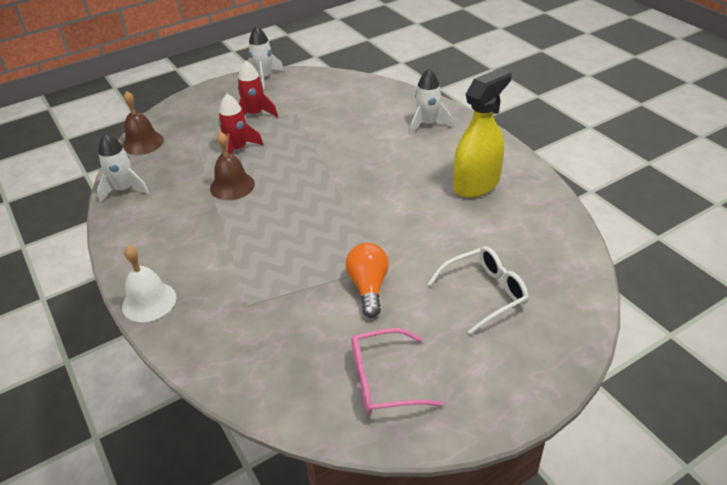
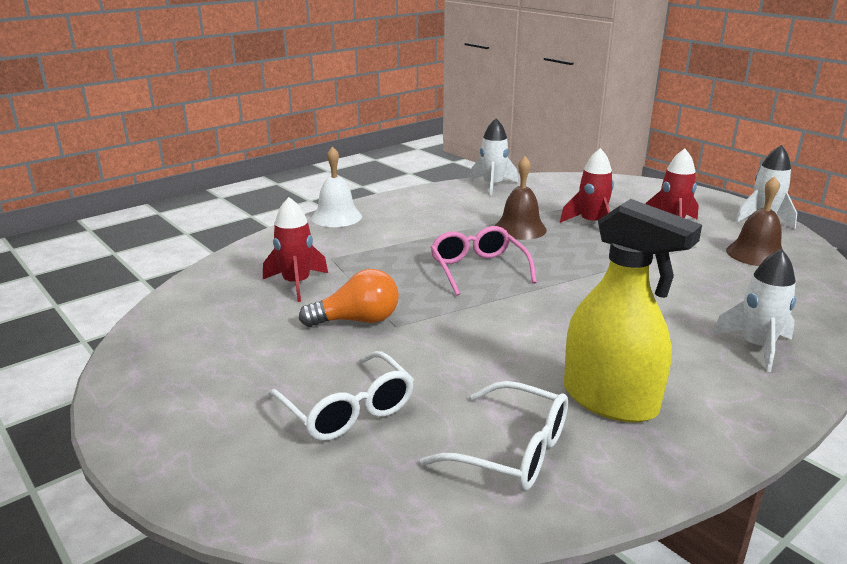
camera: 80 degrees right, 15 degrees down
brown bell [122,91,164,155] -> brown bell moved to [726,176,783,266]
pink glasses [352,328,443,414] -> pink glasses moved to [430,226,537,296]
none -> red rocket [263,197,328,302]
none -> white glasses [420,381,568,491]

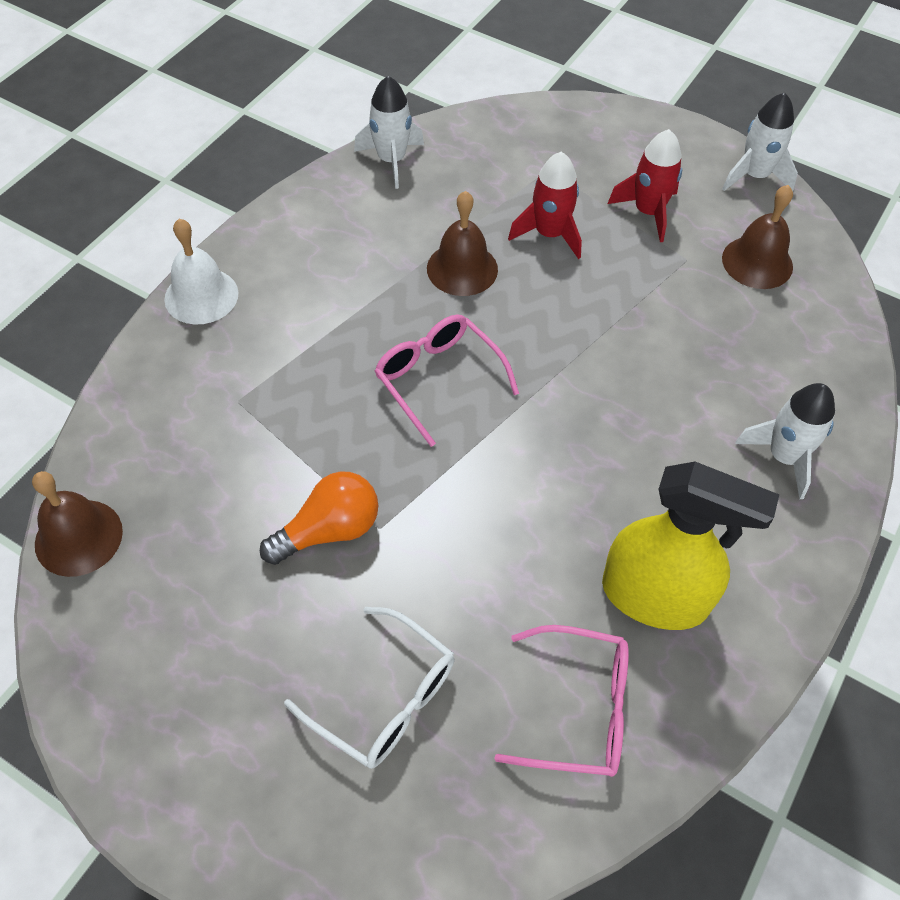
camera: 20 degrees left, 30 degrees up
red rocket [263,197,328,302] -> none
white glasses [420,381,568,491] -> pink glasses [494,625,629,777]
none -> brown bell [32,471,123,577]

